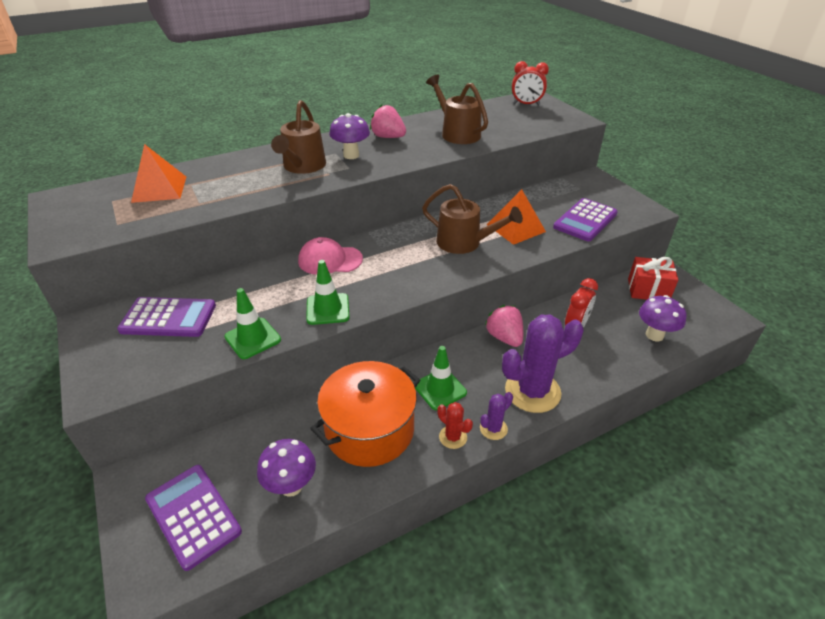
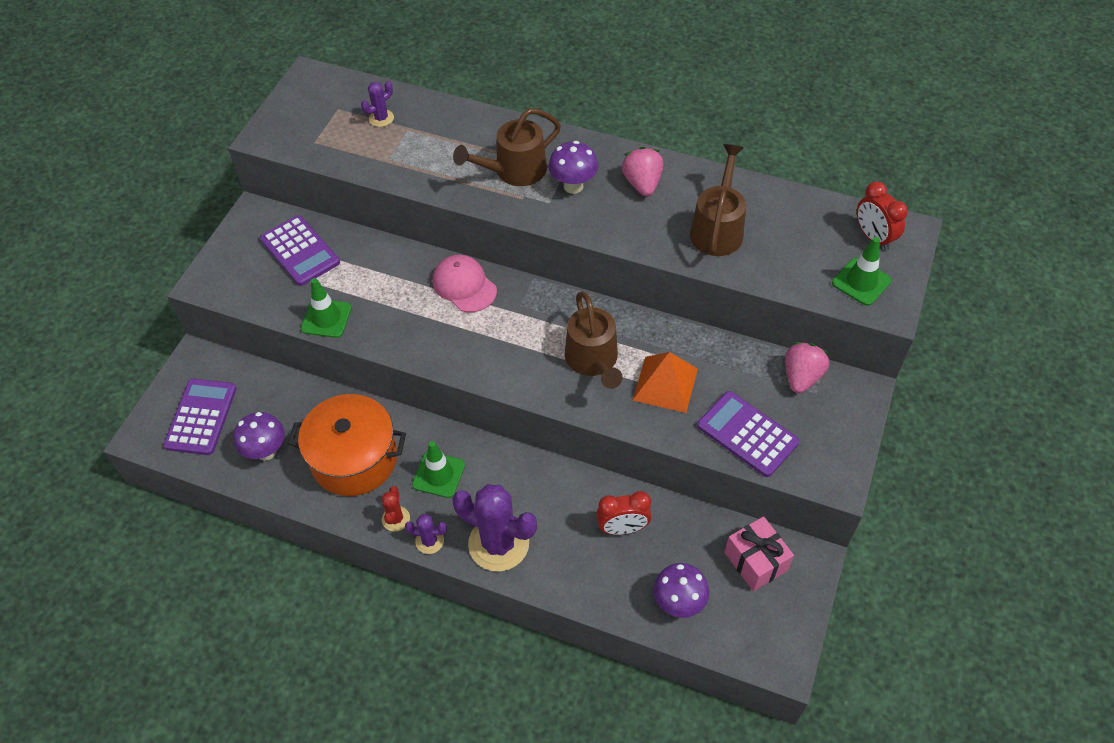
camera: 50 degrees right, 15 degrees up
orange pyramid [131,144,186,203] -> purple cactus [361,81,394,127]
green traffic cone [306,260,350,325] -> green traffic cone moved to [832,237,892,306]
pink strawberry [485,305,523,347] -> pink strawberry moved to [785,342,830,393]
purple calculator [553,198,618,241] -> purple calculator turned 45 degrees clockwise [697,391,799,477]
red gift [628,257,678,300] -> pink gift [724,516,794,591]

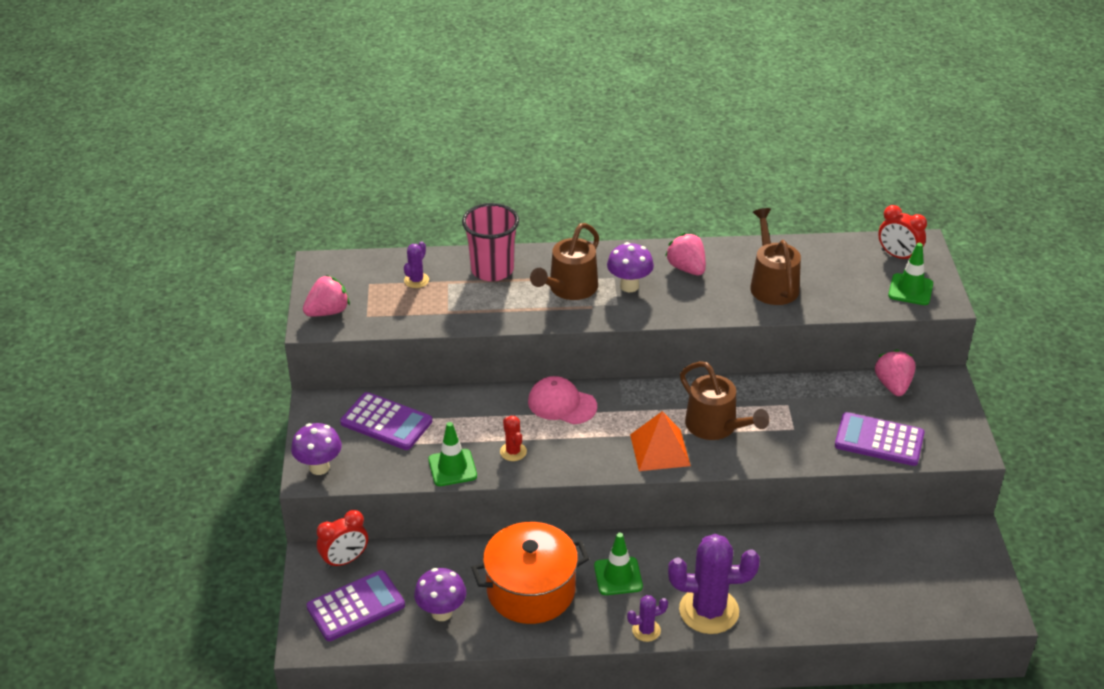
camera: 25 degrees left, 15 degrees down
purple calculator [163,379,237,455] -> purple calculator turned 75 degrees clockwise [307,570,405,641]
red cactus [381,486,410,532] -> red cactus moved to [500,416,527,461]
red clock [596,491,652,535] -> red clock moved to [317,510,368,569]
orange pyramid [633,352,698,413] -> orange pyramid moved to [630,411,691,471]
purple mushroom [653,563,709,618] -> purple mushroom moved to [291,423,342,475]
pink gift [724,516,794,591] -> none
none -> pink strawberry [303,275,350,317]
none -> pink cup [462,203,519,281]

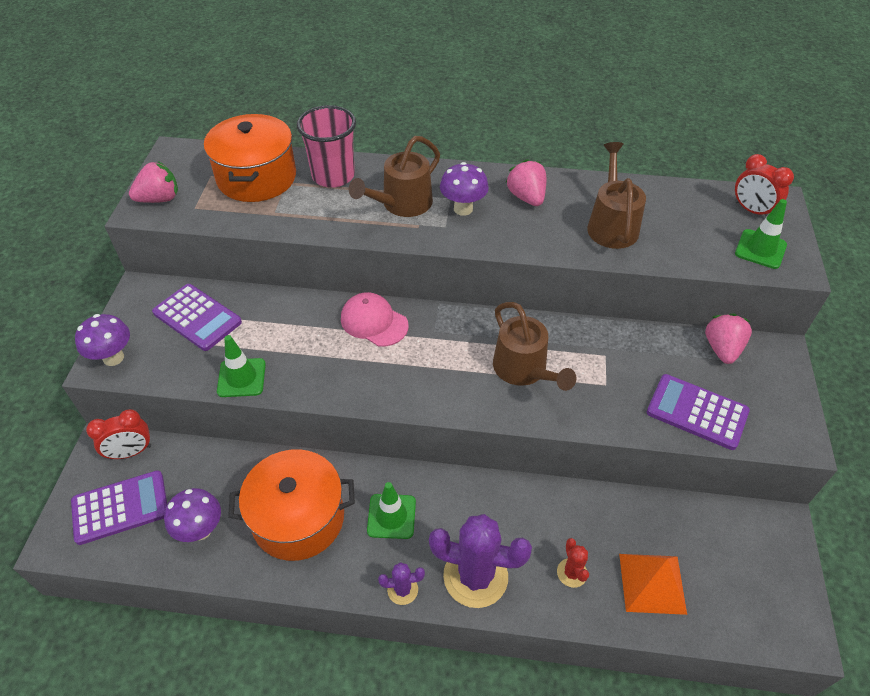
camera: 10 degrees right, 10 degrees up
purple cactus [404,242,429,288] -> orange pot [204,114,296,202]
red cactus [500,416,527,461] -> red cactus moved to [557,538,589,588]
orange pyramid [630,411,691,471] -> orange pyramid moved to [619,554,687,615]

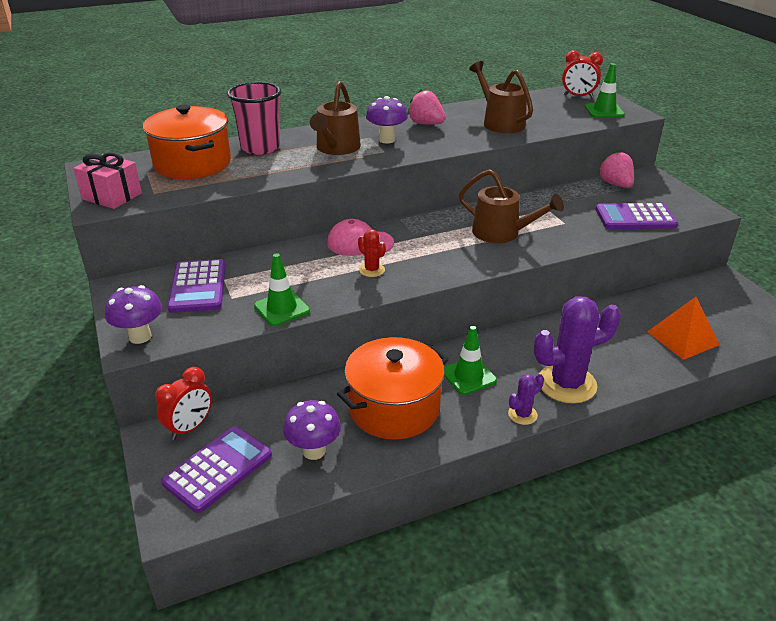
camera: 30 degrees left, 15 degrees down
pink strawberry [129,161,178,203] -> pink gift [73,152,142,209]
purple calculator [152,284,242,351] -> purple calculator turned 75 degrees clockwise [167,259,226,313]
red cactus [557,538,589,588] -> red cactus moved to [358,229,386,277]

